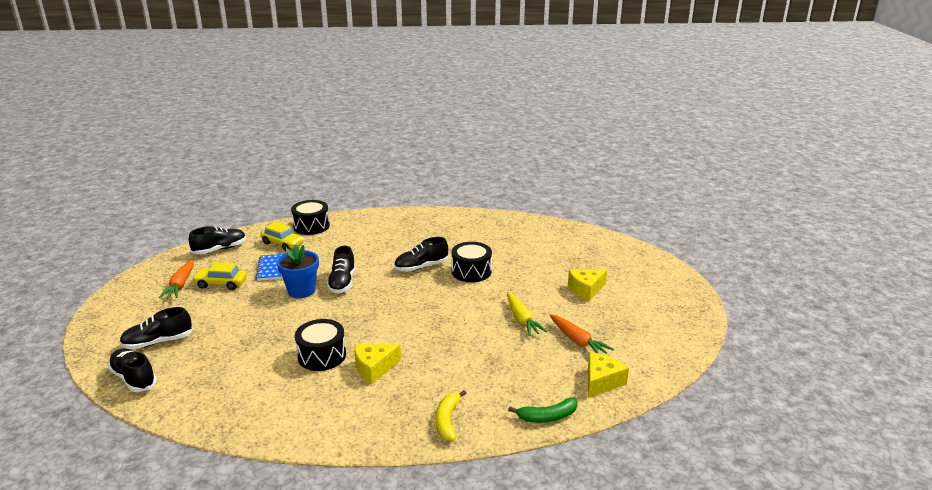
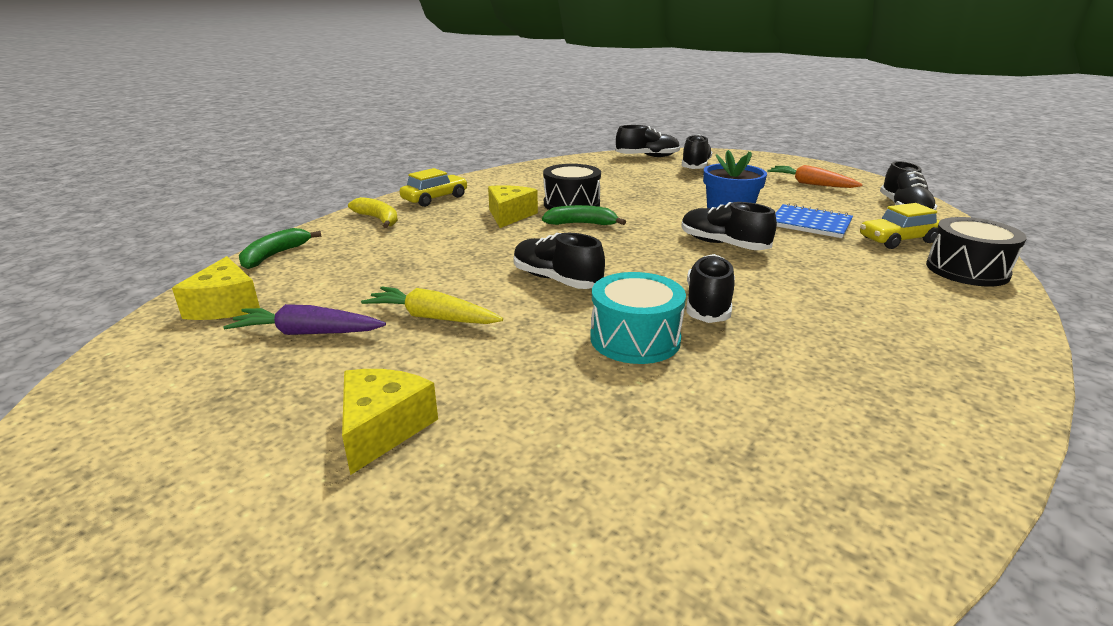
camera: 130 degrees right, 0 degrees up
yellow car [192,262,247,290] -> yellow car moved to [400,168,468,207]
black drum [451,242,492,282] -> turquoise drum [590,272,686,364]
orange carrot [550,314,614,354] -> purple carrot [224,304,386,335]
none -> black shoe [514,233,605,289]
none -> green banana [542,205,626,225]

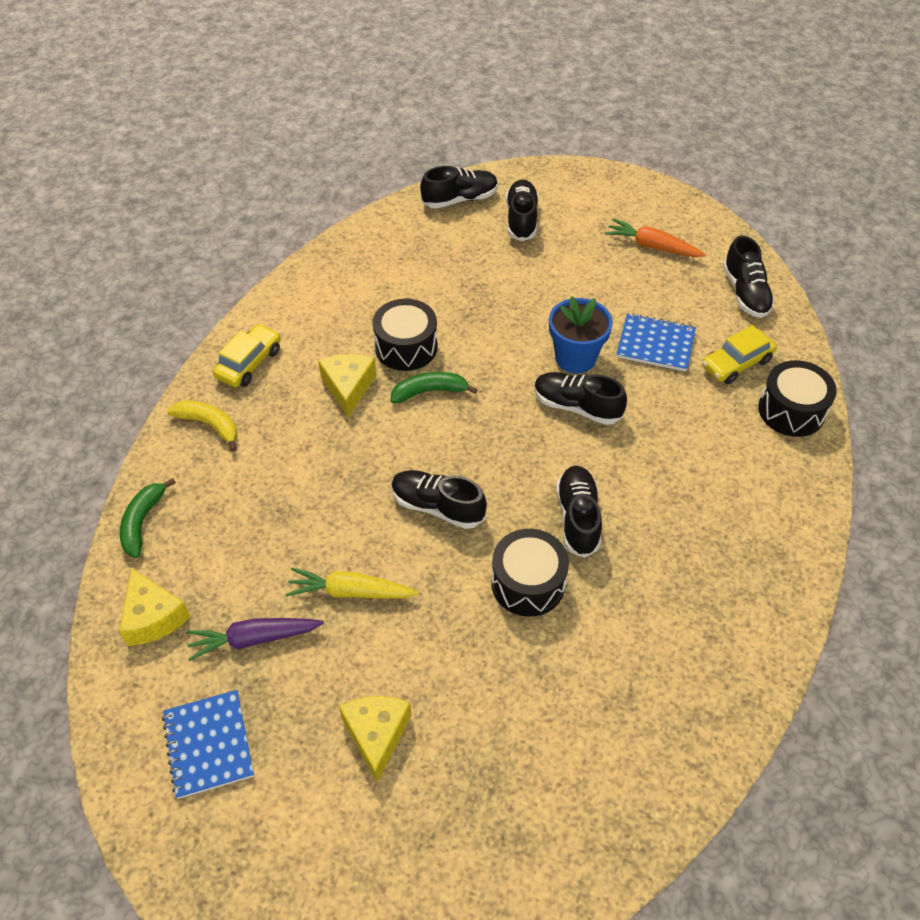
camera: 15 degrees left, 25 degrees up
turquoise drum [590,272,686,364] -> black drum [491,529,569,617]
none -> blue notebook [162,690,254,799]

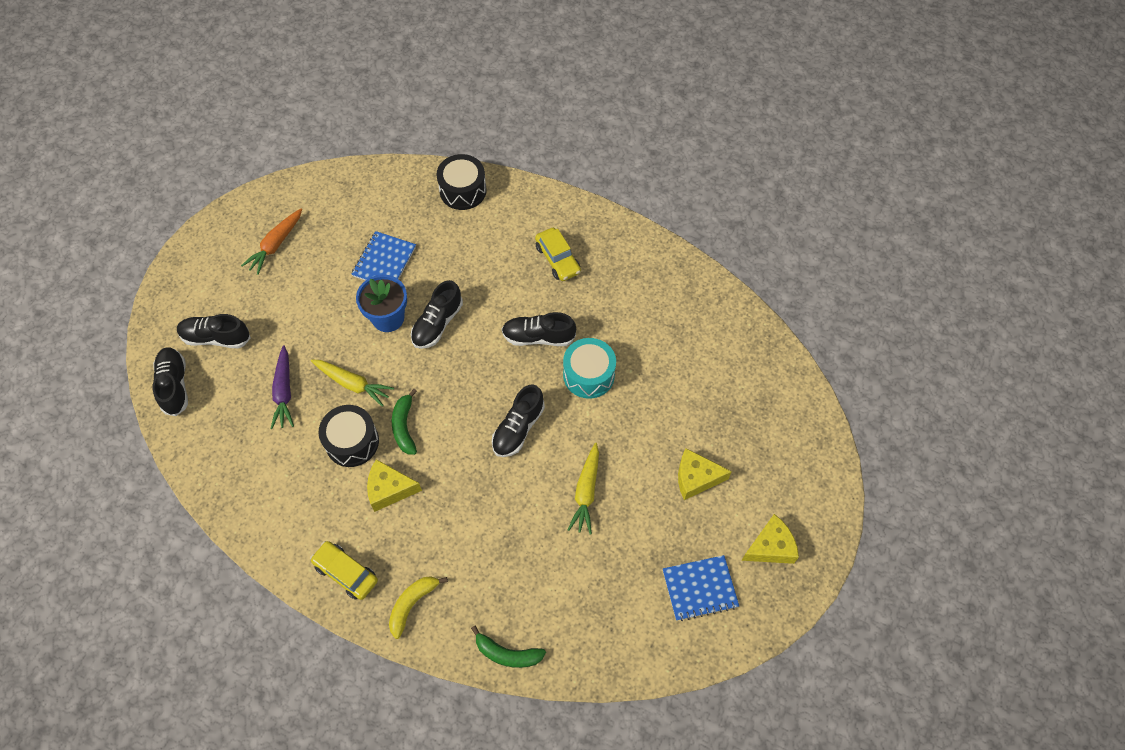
camera: 85 degrees left, 10 degrees up
yellow cheese [119,568,191,646] -> yellow cheese moved to [741,514,799,564]
purple carrot [187,618,324,661] -> purple carrot moved to [270,345,294,429]
black drum [491,529,569,617] -> turquoise drum [563,338,616,399]
yellow car [702,325,777,384] -> yellow car moved to [535,228,581,281]
black shoe [723,236,775,318] -> none
none -> yellow carrot [311,359,394,407]

